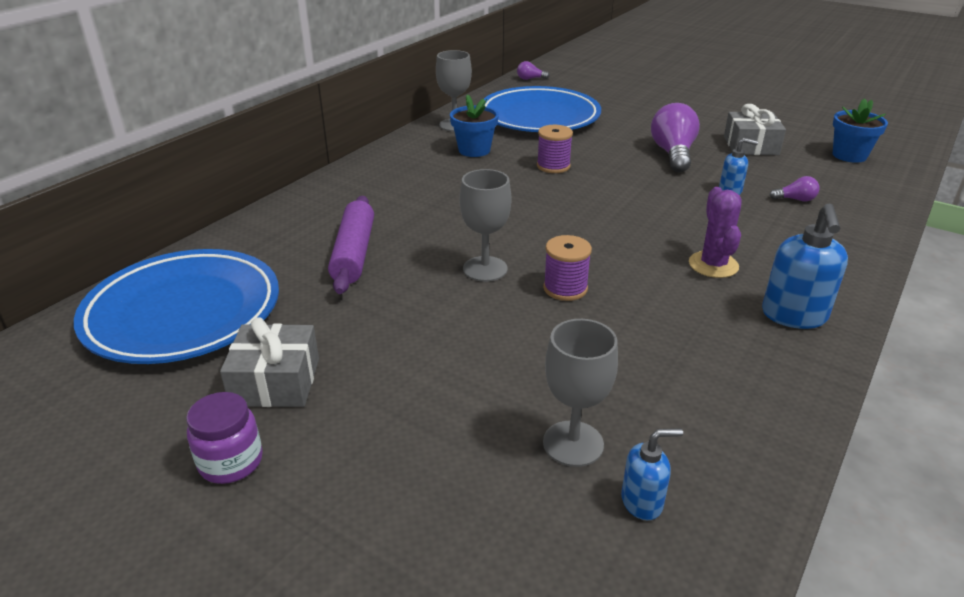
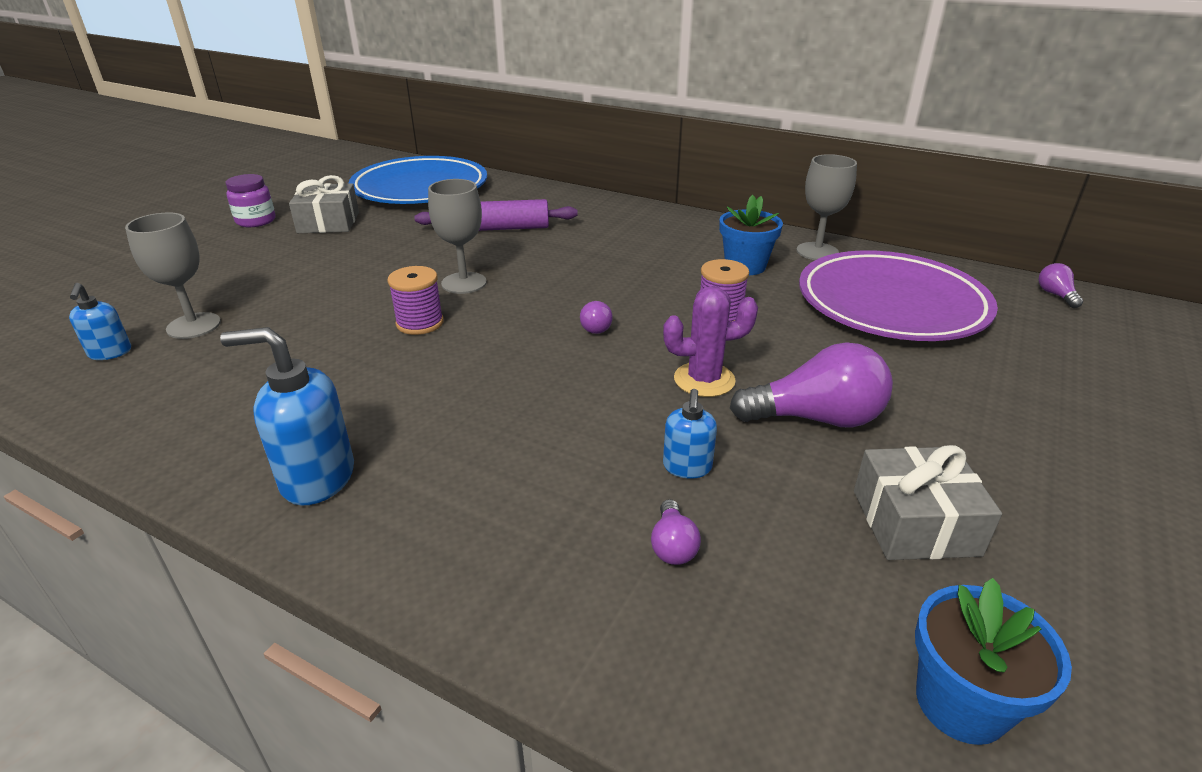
camera: 85 degrees right, 0 degrees up
blue plate [484,86,601,132] -> purple plate [799,250,998,341]
purple cactus [689,187,742,278] -> purple cactus moved to [663,286,758,397]
none -> purple light bulb [580,301,613,334]

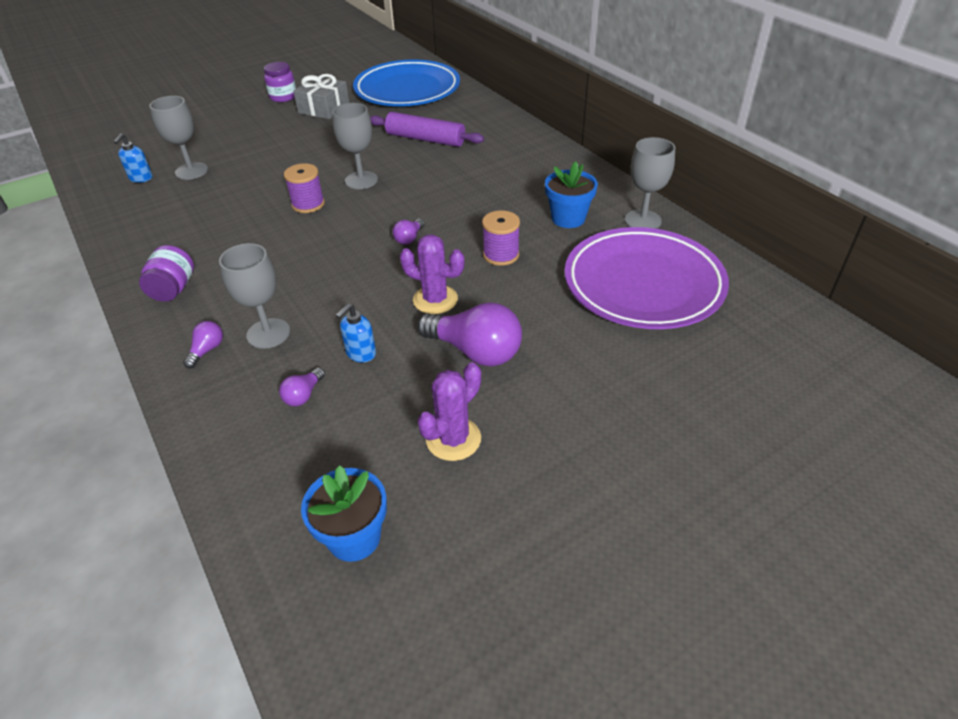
camera: 30 degrees right, 10 degrees up
blue soap dispenser [220,327,354,506] -> purple jar [139,245,194,302]
grey gift [854,445,1002,560] -> purple cactus [417,362,481,461]
purple light bulb [1038,263,1083,308] -> purple light bulb moved to [183,321,223,368]
none -> grey goblet [219,243,290,349]

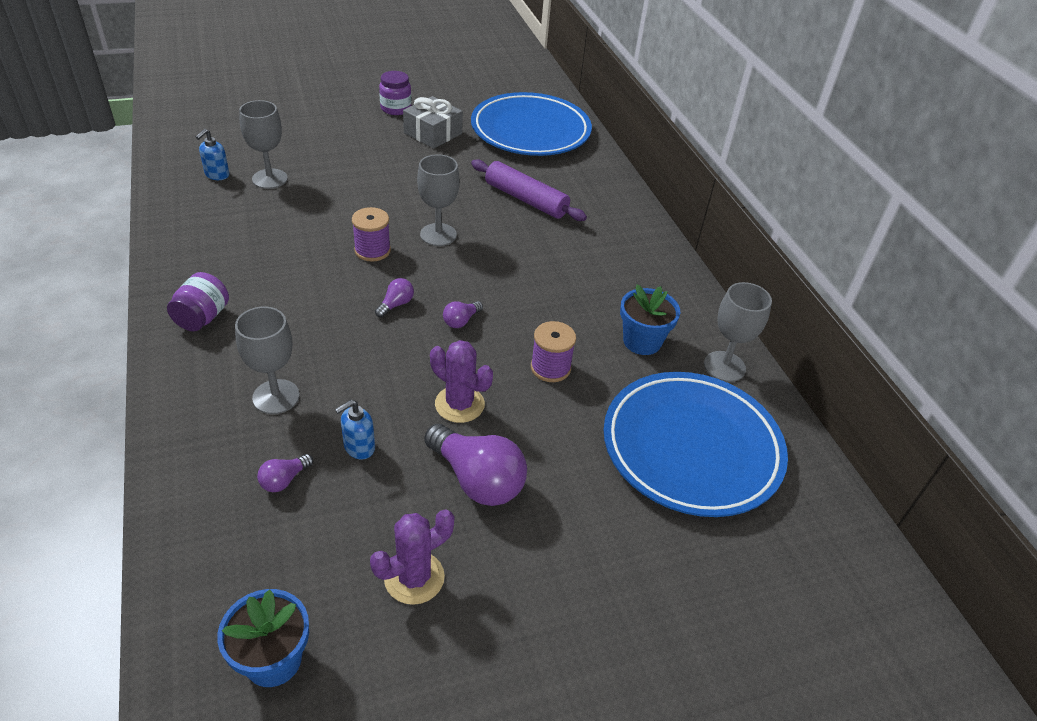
camera: 10 degrees right, 0 degrees up
purple light bulb [183,321,223,368] -> purple light bulb moved to [375,278,414,318]
purple plate [565,227,729,329] -> blue plate [604,372,788,517]

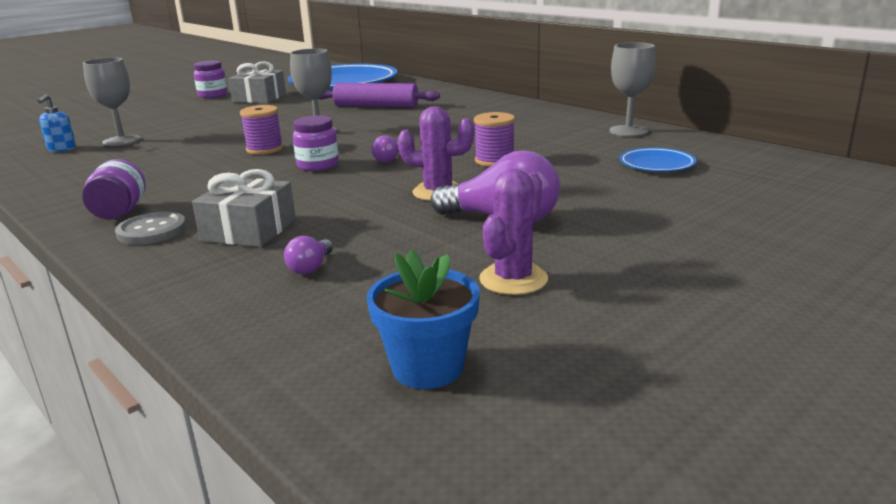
camera: 20 degrees left, 20 degrees down
grey goblet [235,306,300,414] -> grey gift [192,169,296,247]
blue soap dispenser [335,400,375,460] -> none
purple light bulb [375,278,414,318] -> purple jar [293,115,339,171]
blue plate [604,372,788,517] -> blue plate [620,147,696,172], size x0.43
blue flower pot [620,284,680,355] -> none
none -> grey button [115,212,186,245]

